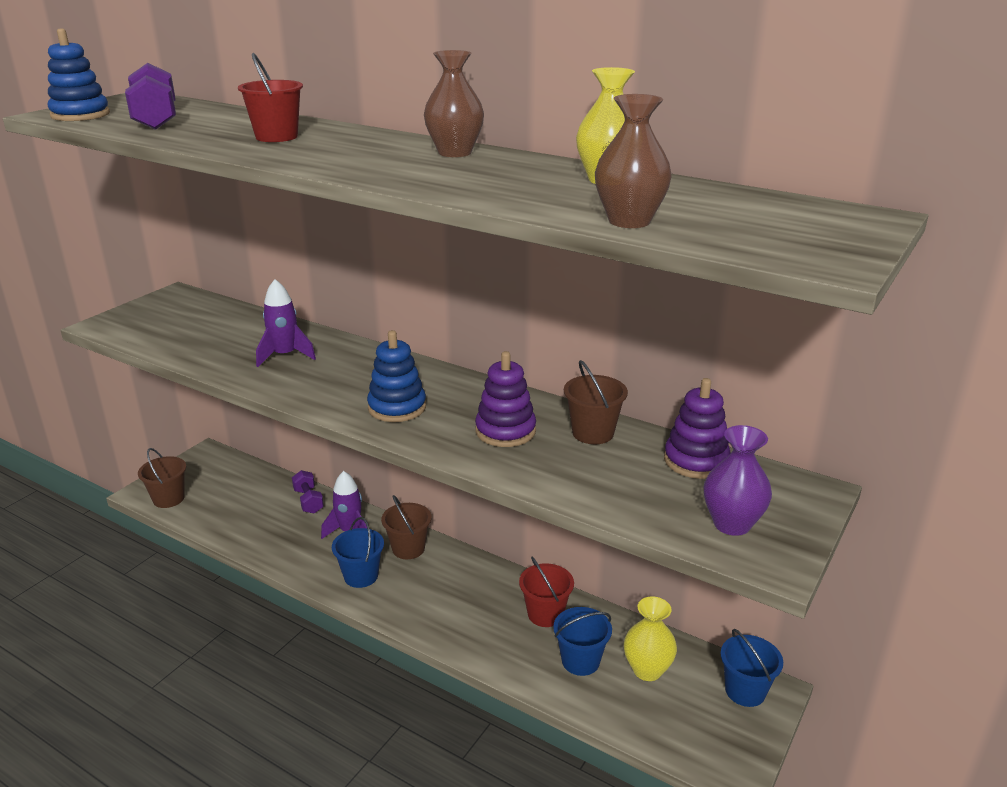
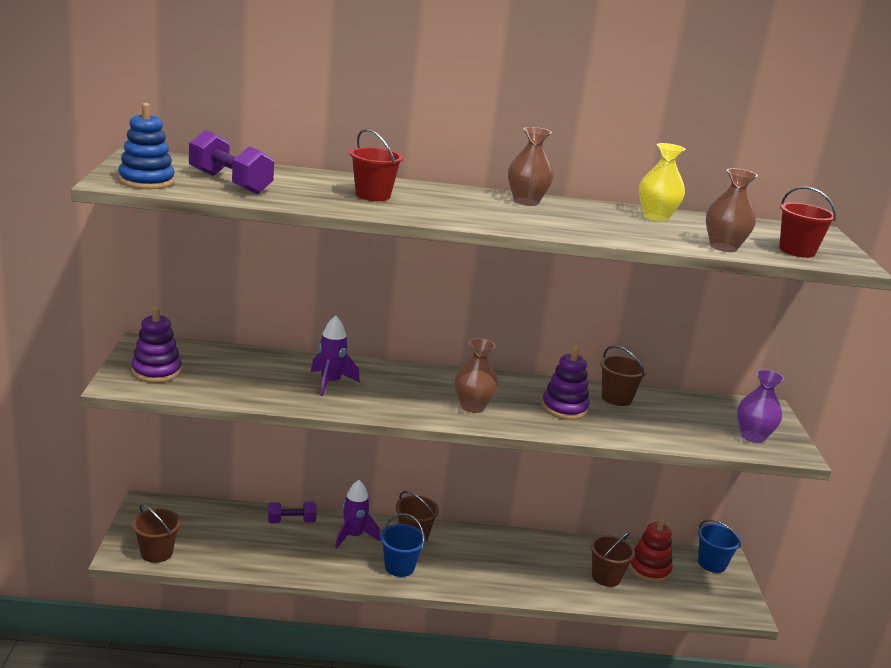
camera: 35 degrees left, 5 degrees down
purple dumbbell [292,470,324,514] -> purple dumbbell turned 45 degrees counterclockwise [268,502,317,523]
blue stacking toy [367,330,426,422] -> brown vase [454,338,498,413]
red bucket [519,557,574,627] -> red bucket moved to [779,186,836,258]
blue bucket [553,607,612,676] -> brown bucket [590,532,635,587]
yellow vase [624,597,677,681] -> red stacking toy [629,517,673,583]
purple stacking toy [664,378,730,479] -> purple stacking toy moved to [131,307,182,383]

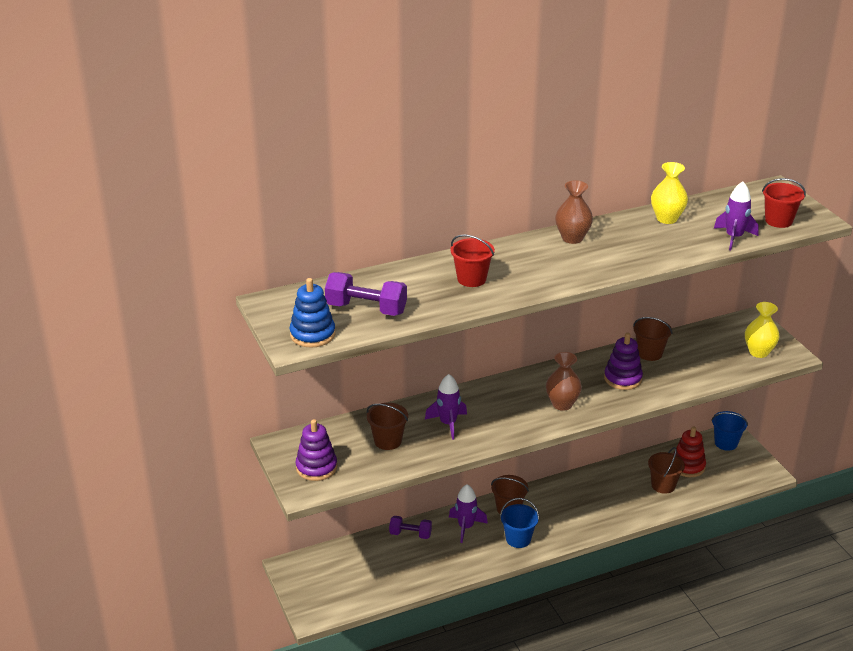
camera: 20 degrees left, 10 degrees up
brown bucket [132,504,181,563] -> brown bucket moved to [367,403,408,450]
purple dumbbell [268,502,317,523] -> purple dumbbell turned 45 degrees clockwise [389,516,432,539]
brown vase [706,168,758,252] -> purple rocket [714,182,759,250]
purple vase [737,369,784,443] -> yellow vase [745,302,779,358]

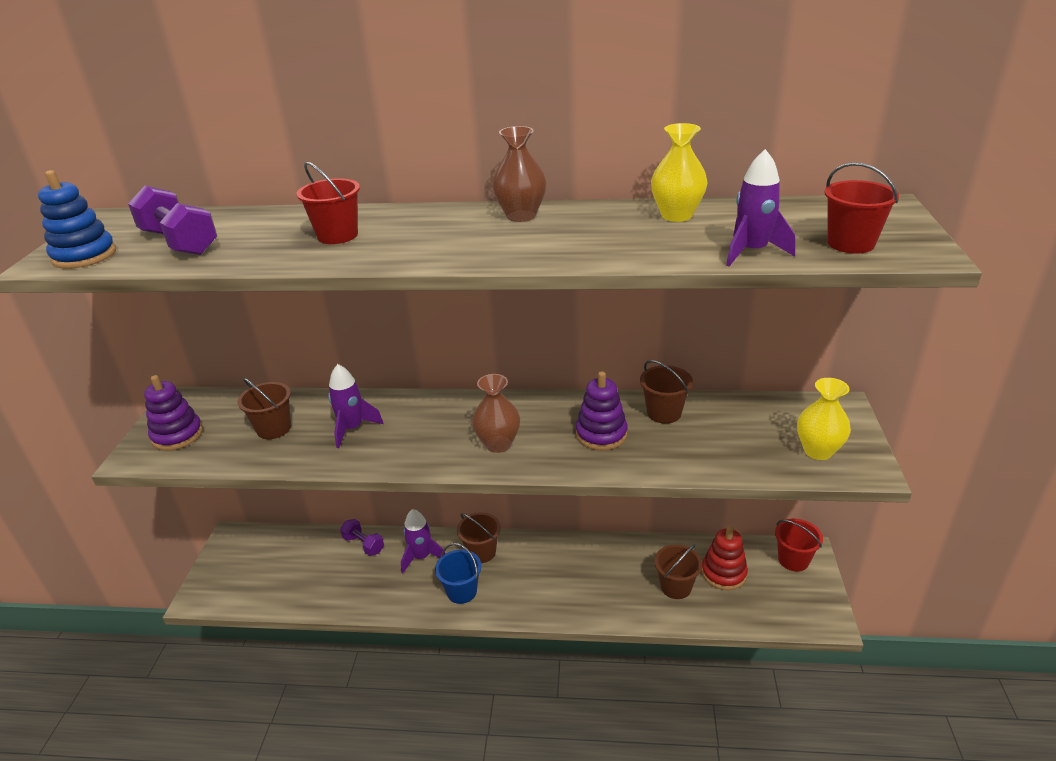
camera: 30 degrees right, 0 degrees up
blue bucket [711,411,748,451] -> red bucket [775,519,823,572]

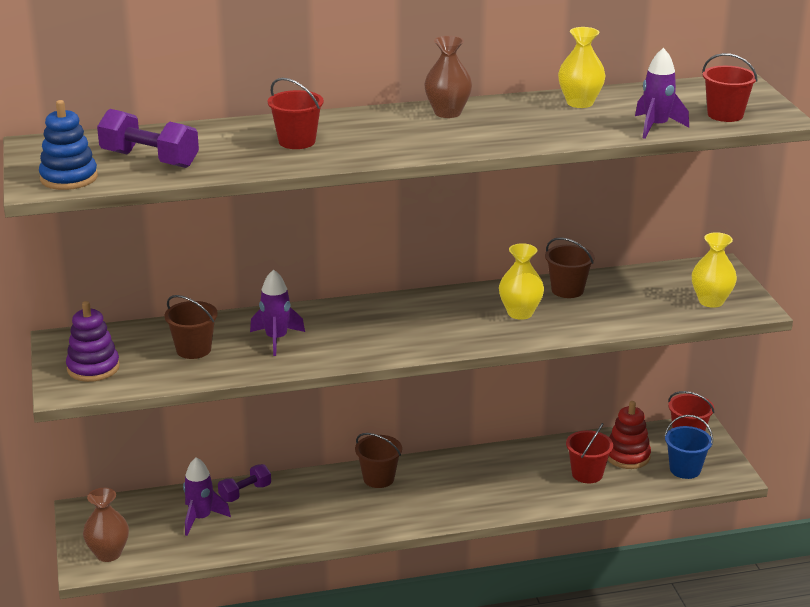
camera: 20 degrees left, 5 degrees down
purple dumbbell [340,519,384,556] -> purple dumbbell turned 60 degrees counterclockwise [218,464,271,502]
purple rocket [401,509,445,574] -> purple rocket moved to [183,457,231,536]
blue bucket [435,543,481,604] -> blue bucket moved to [664,415,713,479]
brown vase [472,374,520,453] -> brown vase moved to [83,488,129,562]
purple stacking toy [576,371,628,450] -> yellow vase [499,243,544,320]
brown bucket [654,544,702,599] -> red bucket [566,423,613,483]

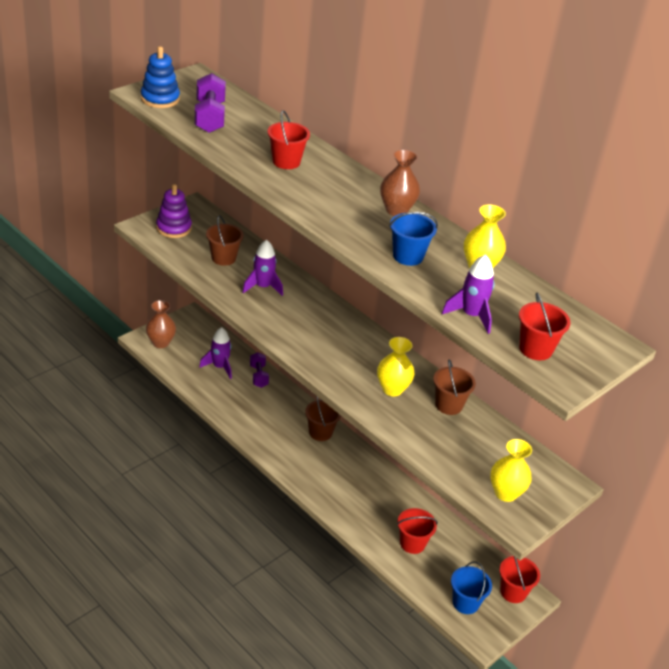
camera: 55 degrees right, 10 degrees up
purple dumbbell [218,464,271,502] -> purple dumbbell turned 60 degrees clockwise [250,352,269,388]
red stacking toy [608,401,651,469] -> none
none -> blue bucket [389,212,438,266]

